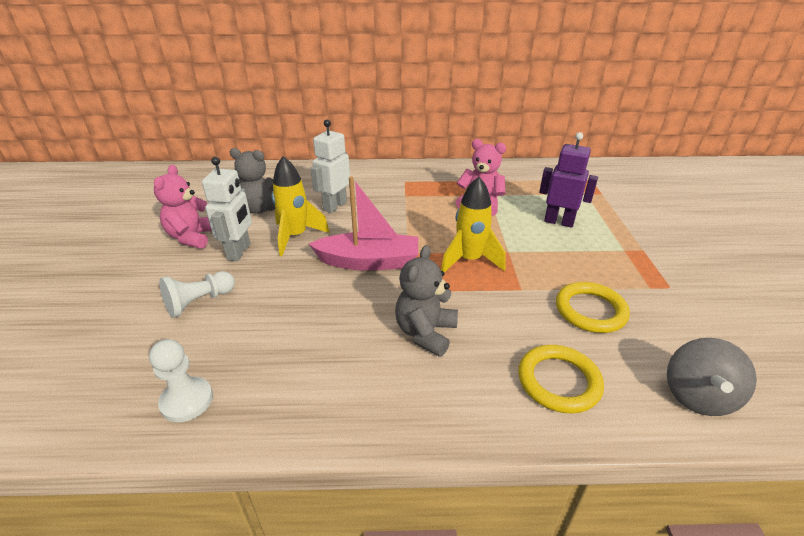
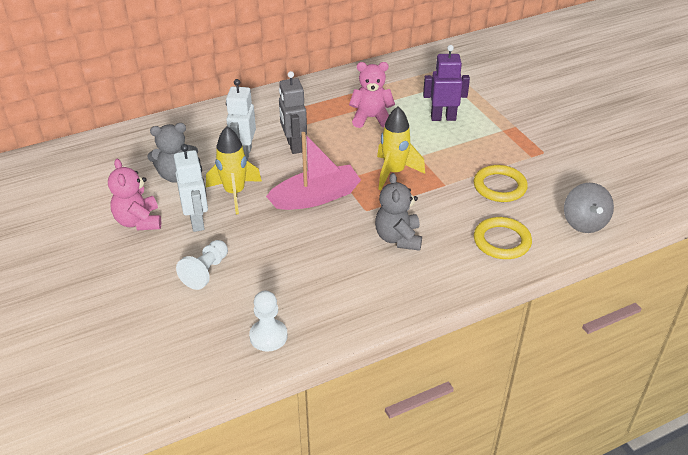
camera: 25 degrees left, 5 degrees up
none -> grey robot [279,71,307,154]

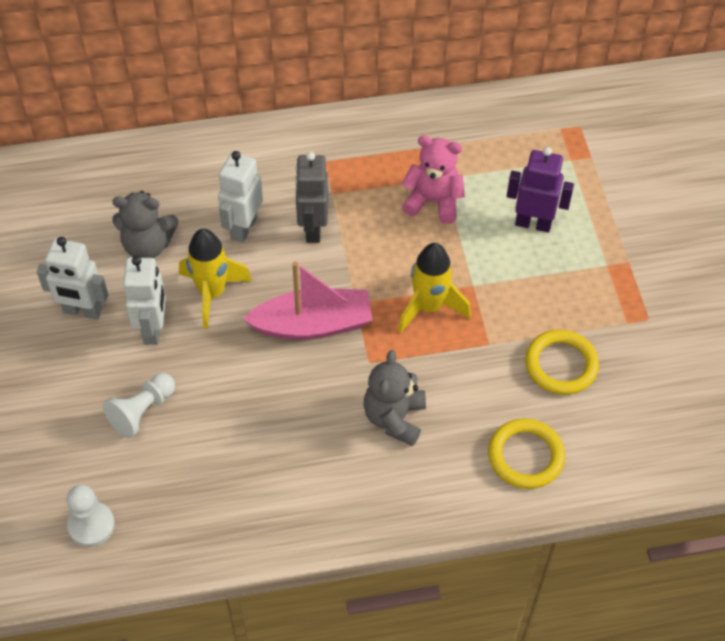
camera: 15 degrees right, 15 degrees up
pink teddy bear [108,158,161,230] -> white robot [37,237,108,320]
white pawn [249,291,287,352] -> white pawn moved to [66,485,115,547]
grey spinning top [564,183,614,233] -> none

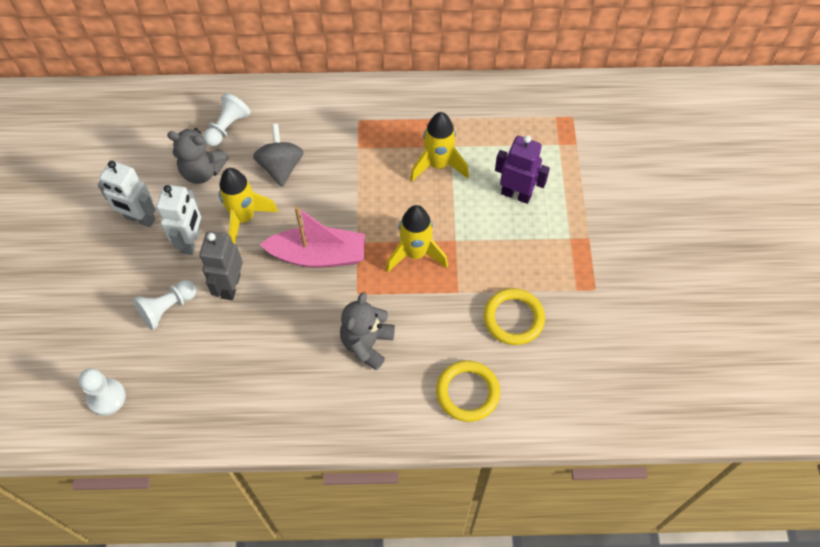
camera: 10 degrees right, 5 degrees up
white robot [218,151,263,243] -> grey spinning top [253,124,303,187]
grey robot [295,152,328,243] -> grey robot moved to [199,231,243,300]
pink teddy bear [401,135,465,224] -> yellow rocket [410,112,469,181]
none -> white pawn [203,93,251,147]

